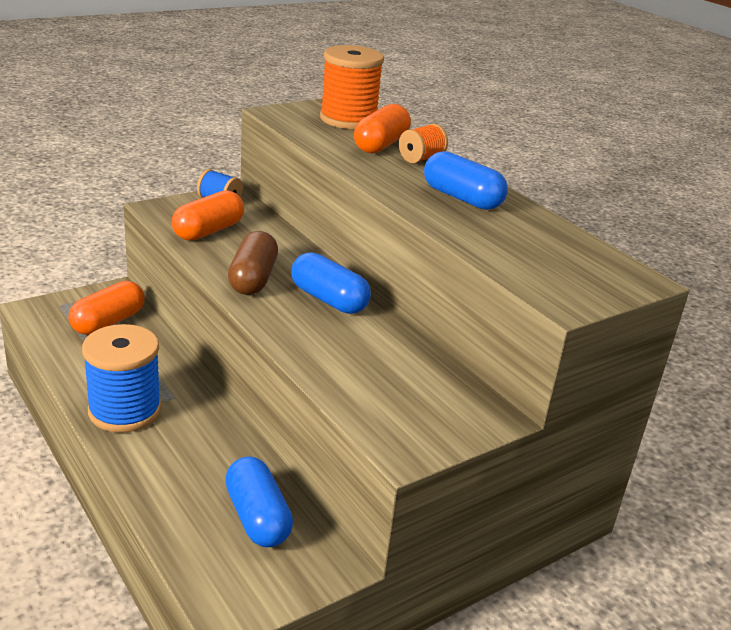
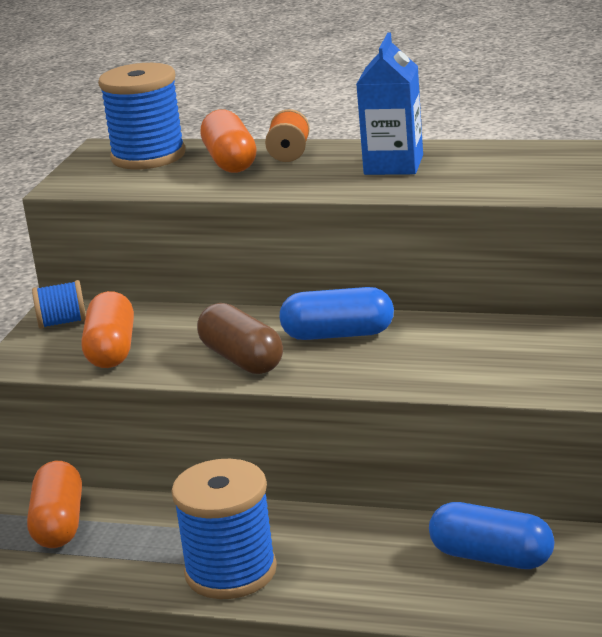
camera: 35 degrees left, 5 degrees down
orange spool [320,45,384,129] -> blue spool [98,63,186,169]
blue capsule [424,151,508,210] -> blue carton [357,32,423,175]

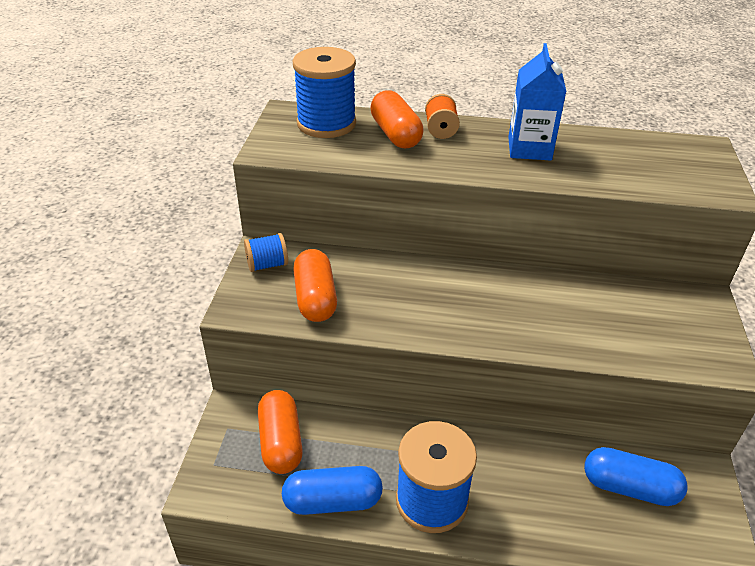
camera: 10 degrees left, 15 degrees up
brown capsule [197,303,283,374] -> none
blue capsule [279,287,394,340] -> blue capsule moved to [282,466,383,515]

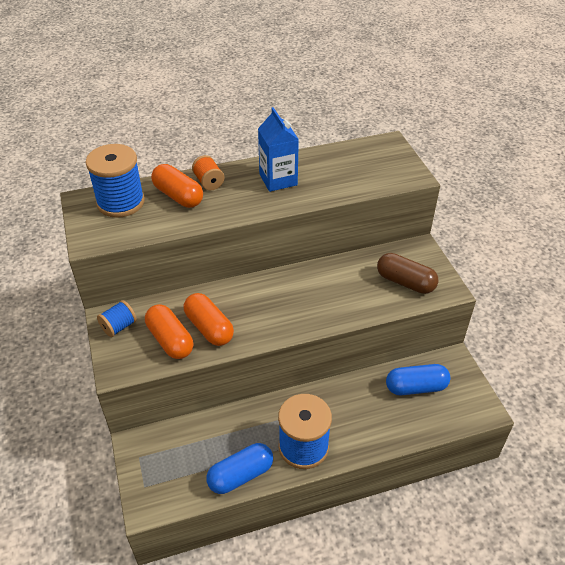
camera: 25 degrees left, 5 degrees up
orange capsule [258,390,303,474] -> orange capsule moved to [184,293,234,346]
none -> brown capsule [377,253,438,294]

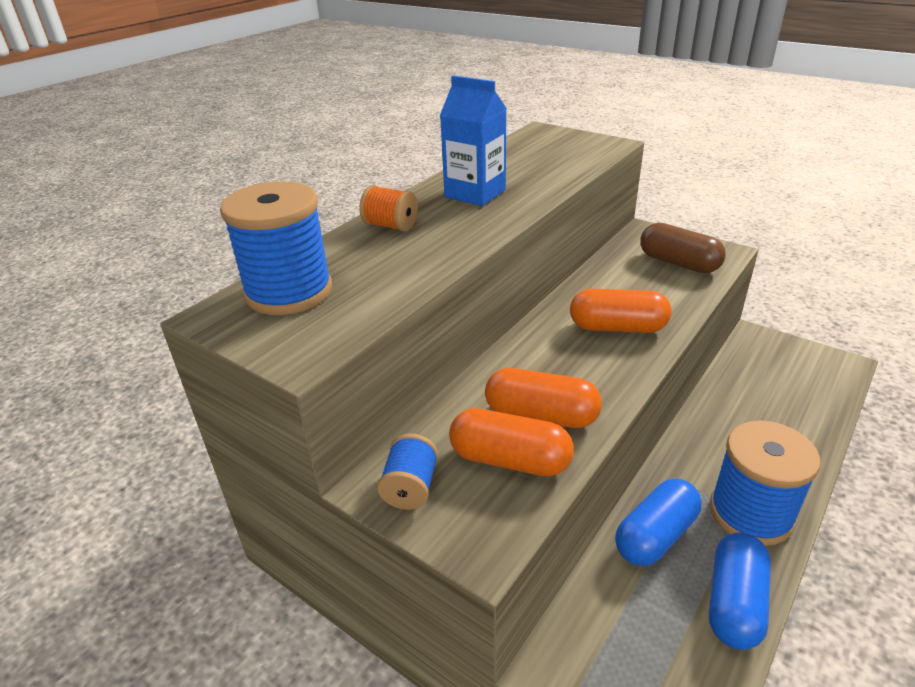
camera: 35 degrees left, 10 degrees down
orange capsule [151,164,203,208] -> orange capsule moved to [570,289,671,333]
brown capsule [377,253,438,294] -> brown capsule turned 45 degrees clockwise [640,222,726,273]
blue capsule [386,364,450,395] -> blue capsule moved to [615,478,701,566]

